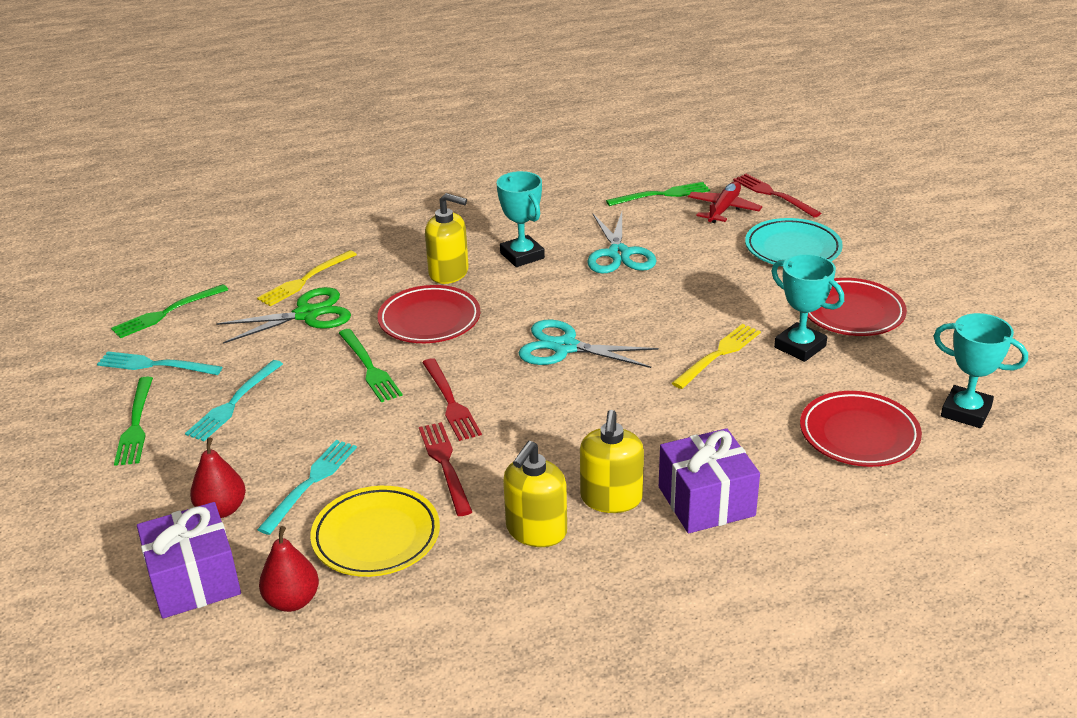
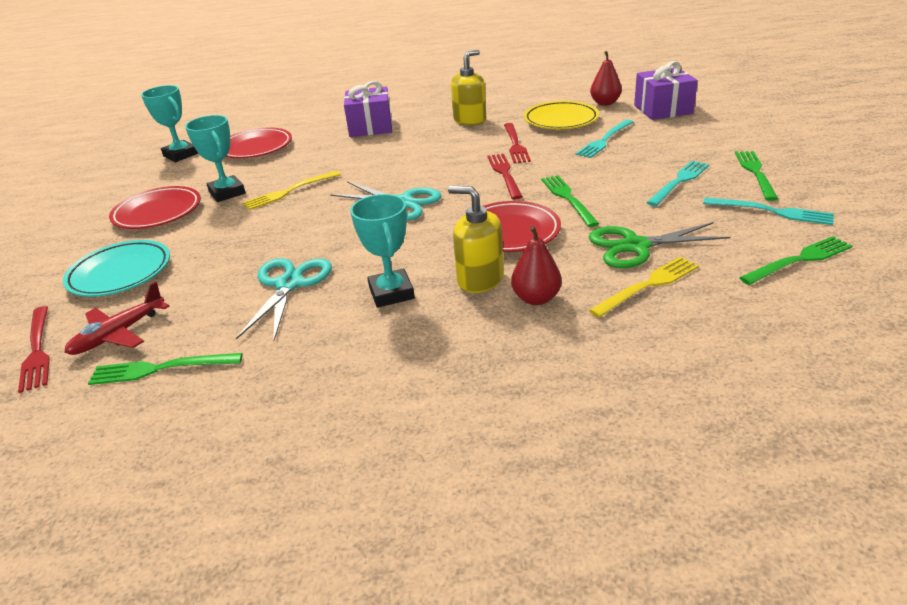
camera: 165 degrees left, 0 degrees up
red pear [190,437,246,518] -> red pear moved to [511,226,562,305]
yellow soap dispenser [580,410,644,513] -> none

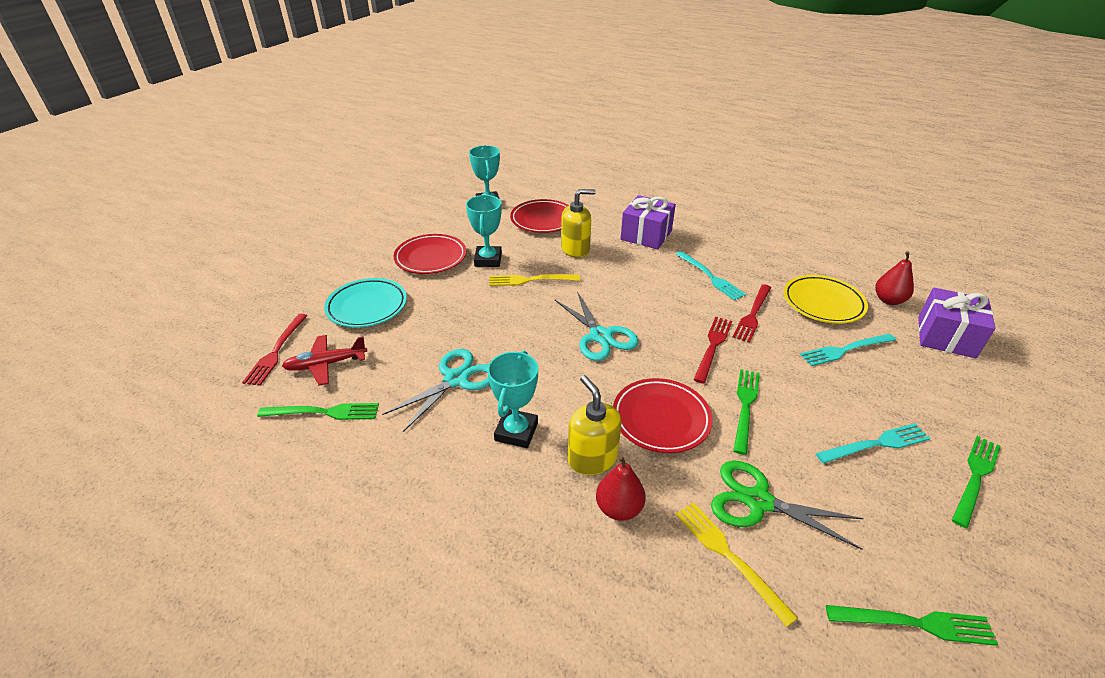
camera: 30 degrees right, 5 degrees up
green fork [88,353,242,385] -> green fork turned 150 degrees clockwise [257,403,379,420]
yellow soap dispenser [451,50,486,125] -> yellow soap dispenser moved to [561,189,596,258]
yellow fork [589,257,699,317] -> yellow fork turned 120 degrees counterclockwise [676,502,798,627]
turquoise fork [703,197,834,225] -> turquoise fork moved to [676,251,746,300]

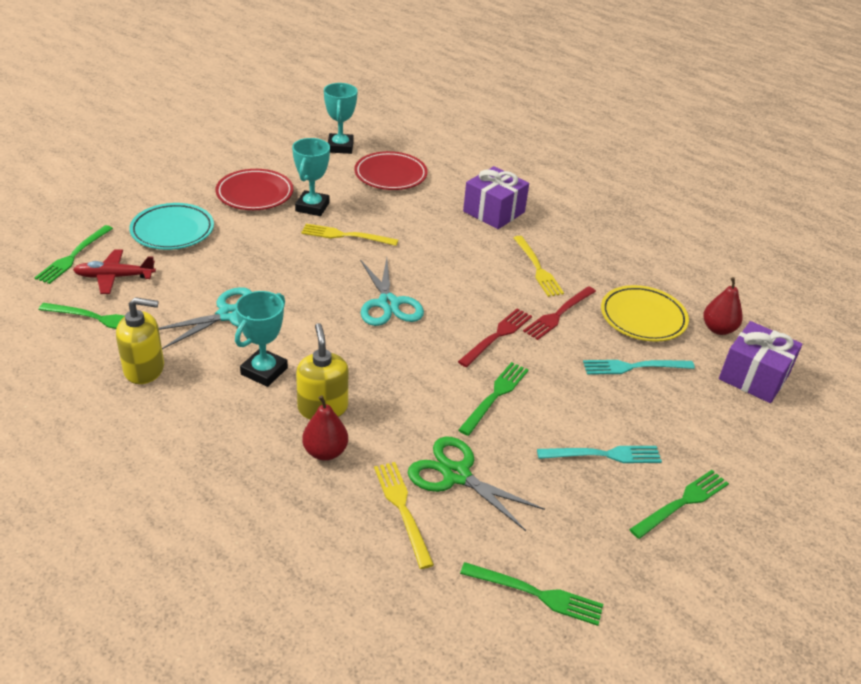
camera: 10 degrees right, 0 degrees up
red fork [242,314,308,386] -> green fork [34,225,113,284]
yellow soap dispenser [561,189,596,258] -> yellow soap dispenser moved to [116,297,164,384]
red plate [613,378,713,453] -> none
turquoise fork [676,251,746,300] -> yellow fork [514,236,564,297]

